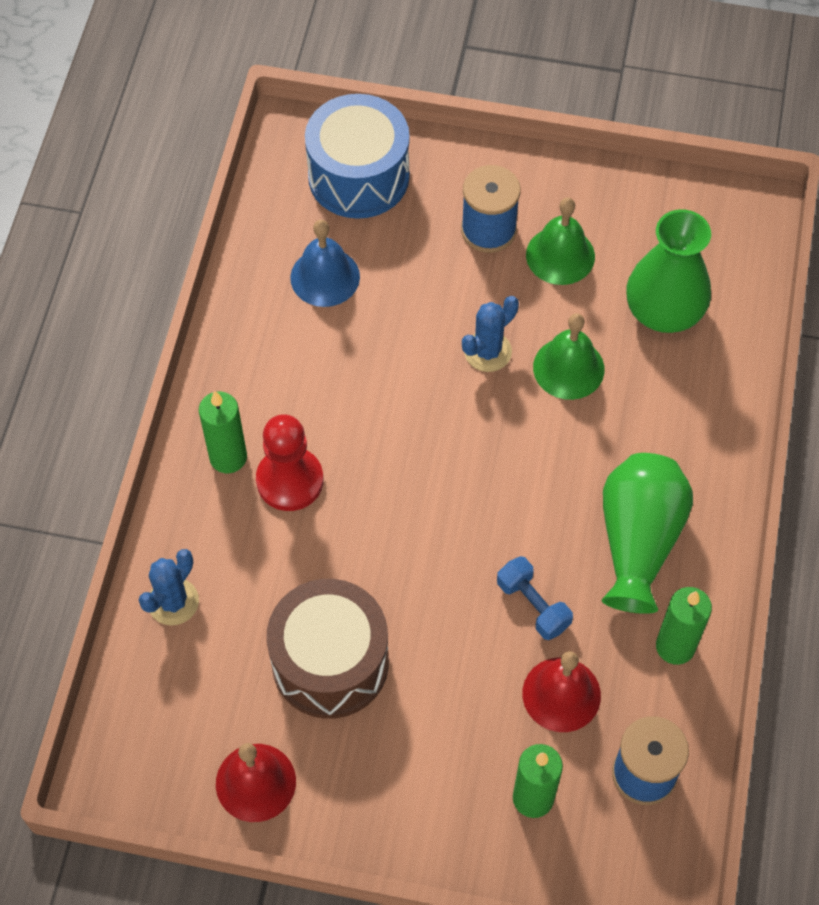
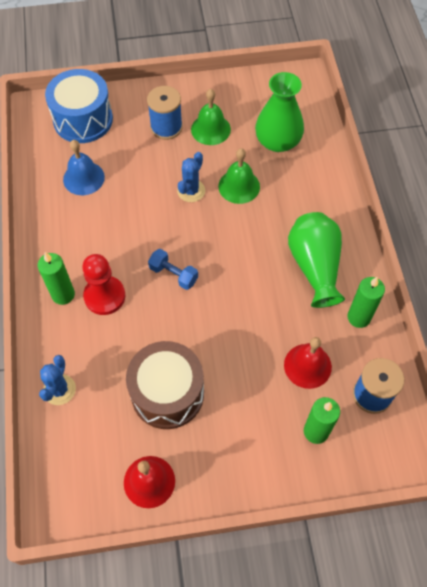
camera: 20 degrees left, 0 degrees up
blue dumbbell [497,556,573,640] -> blue dumbbell moved to [148,249,198,290]

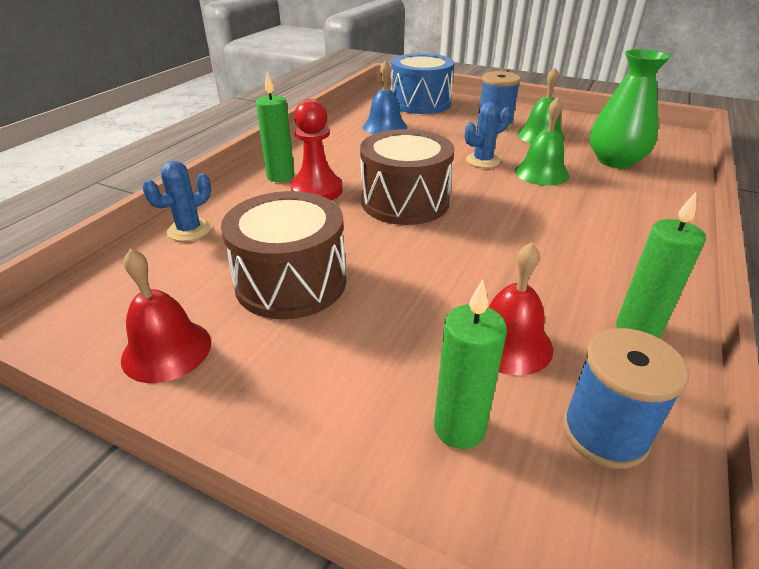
camera: 35 degrees right, 25 degrees down
blue dumbbell [148,249,198,290] -> brown drum [360,129,454,225]
green vase [288,212,345,308] -> none

